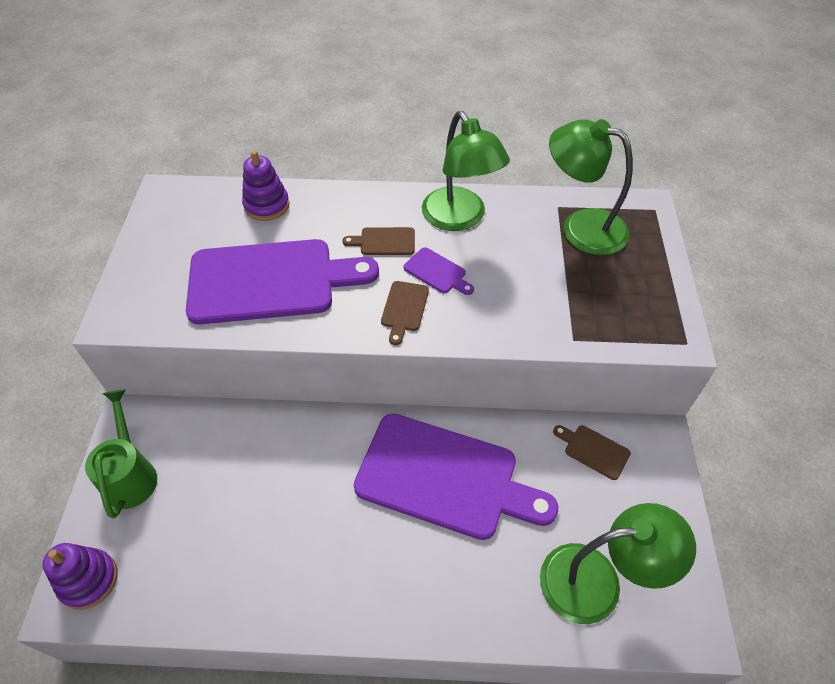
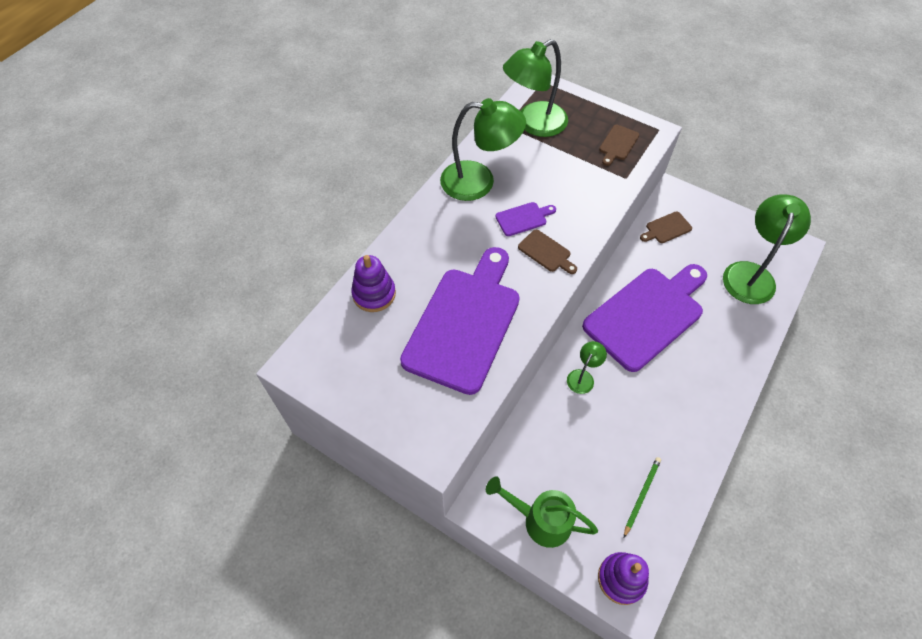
camera: 60 degrees left, 5 degrees up
brown cutting board [342,227,415,255] -> brown cutting board moved to [599,125,639,166]
none -> green lamp [567,341,607,394]
none -> green pencil [624,457,661,537]

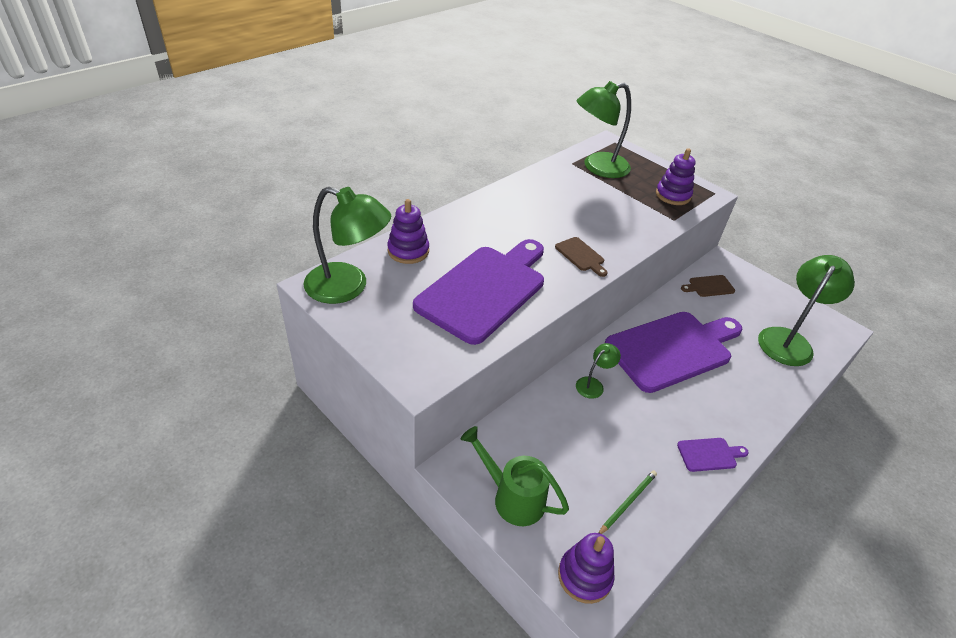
camera: 10 degrees right, 15 degrees down
green lamp [440,98,526,201] -> green lamp moved to [303,187,391,304]
purple cutting board [495,202,556,236] -> purple cutting board moved to [677,438,749,472]
brown cutting board [599,125,639,166] -> purple stacking toy [656,148,696,205]

